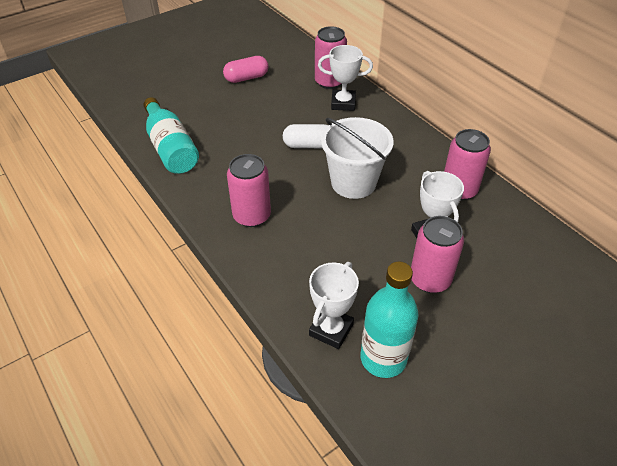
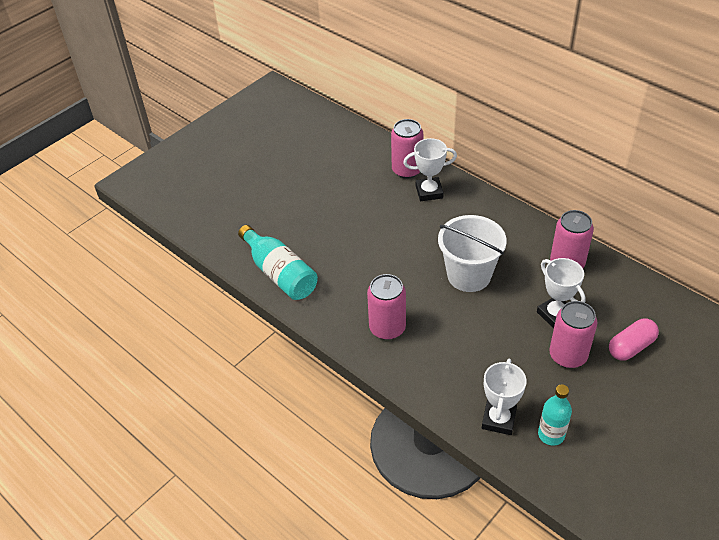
camera: 10 degrees left, 0 degrees up
pink capsule [223,56,269,83] -> pink capsule moved to [609,319,659,361]
white capsule [283,124,328,148] -> none
turquoise bottle [360,262,419,378] -> turquoise bottle [538,384,572,446], size x0.65

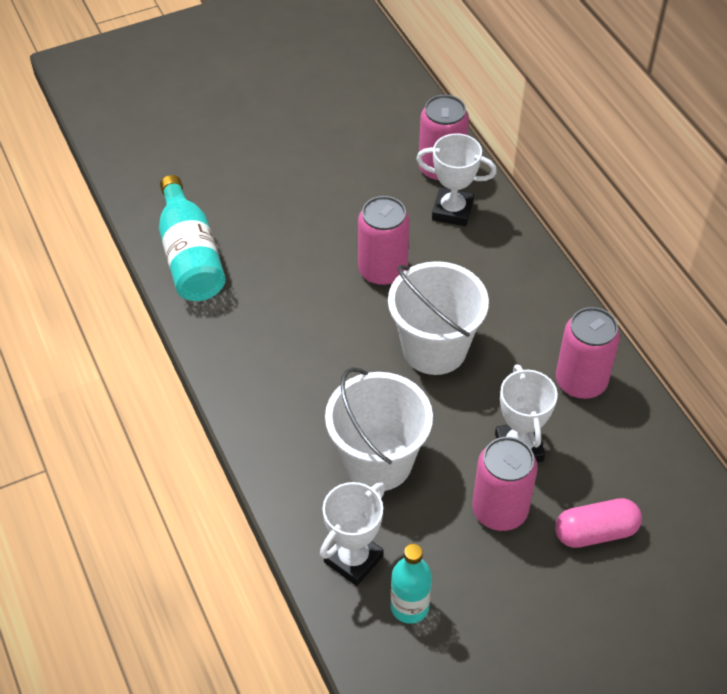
camera: 20 degrees right, 5 degrees up
pink can [367,274,406,340] -> pink can moved to [358,196,410,286]
none -> white bucket [325,367,433,491]

